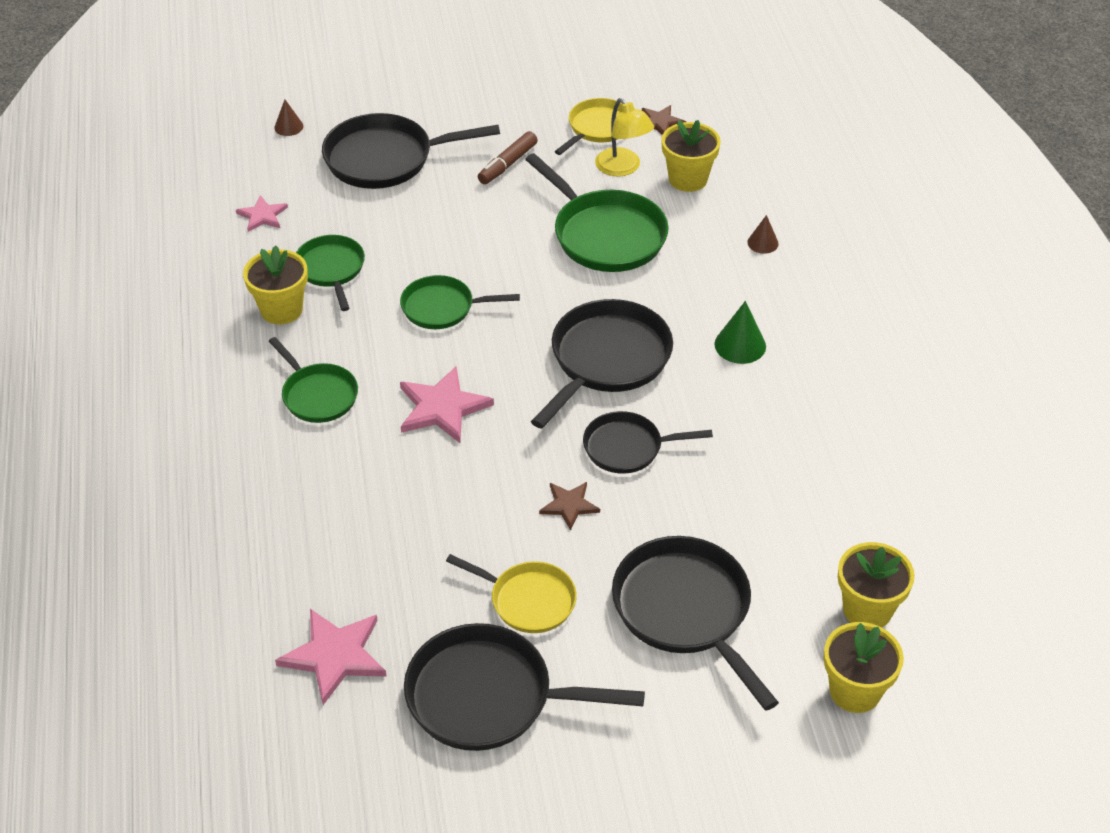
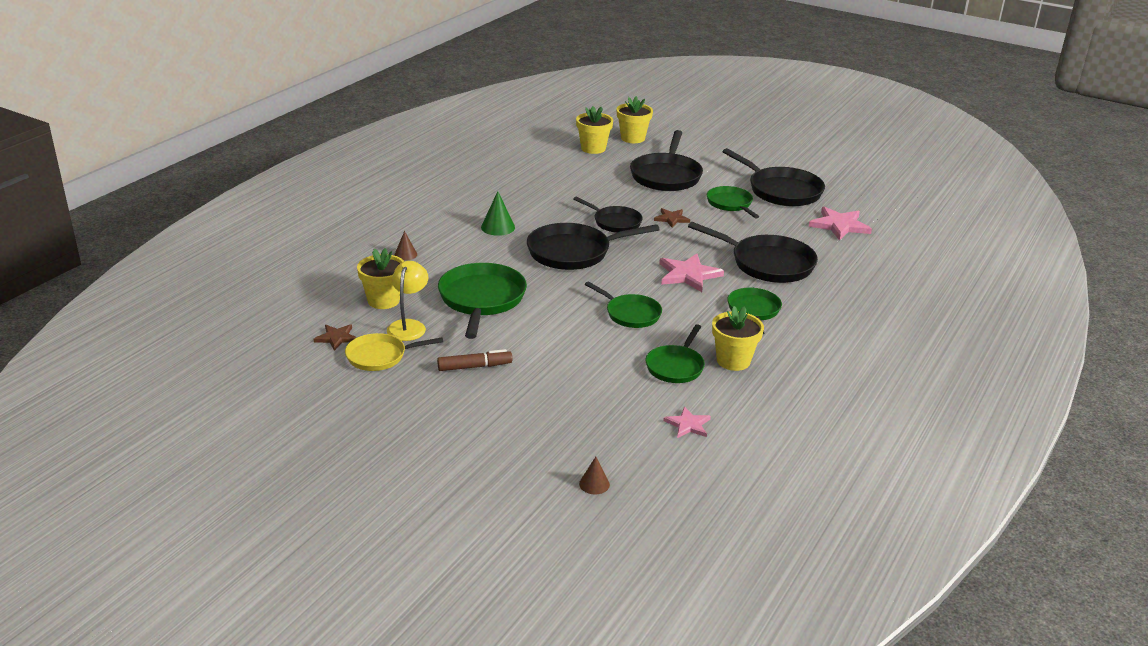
camera: 140 degrees left, 15 degrees down
black pan [322,113,500,189] -> black pan moved to [688,222,818,283]
yellow pan [446,554,577,633] -> green pan [707,186,760,219]

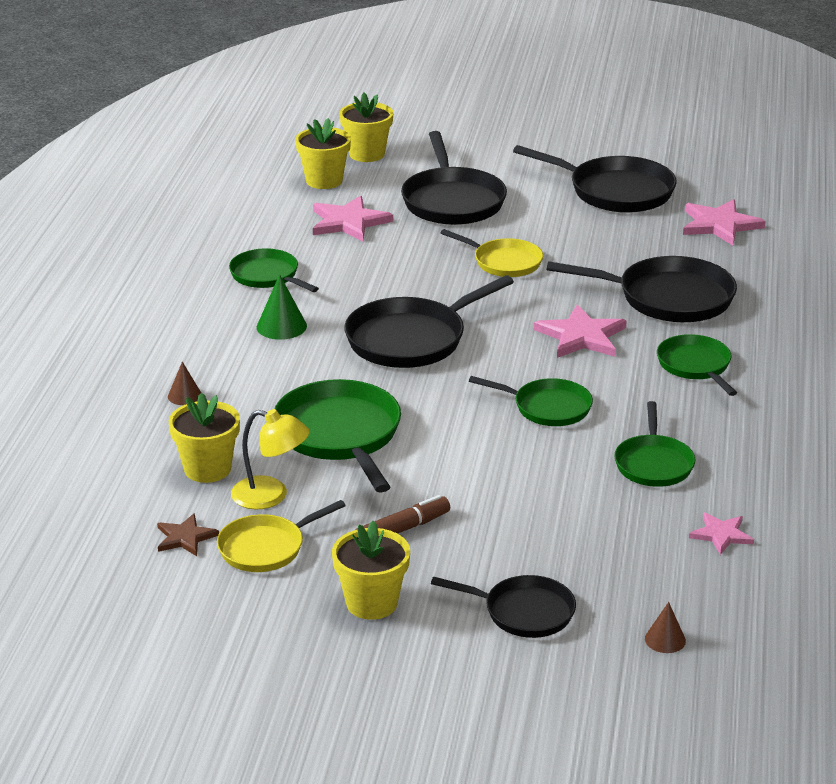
camera: 20 degrees left, 0 degrees up
yellow lamp [387,261,428,341] -> yellow lamp turned 120 degrees clockwise [231,409,310,510]
black pan [573,197,643,233] -> black pan moved to [431,575,576,638]
brown star [654,208,690,228] -> yellow pan [441,229,543,277]
green pan [707,186,760,219] -> green pan moved to [229,248,319,292]
yellow flower pot [712,306,764,371] -> yellow flower pot moved to [332,521,410,620]
none -> pink star [313,195,393,242]

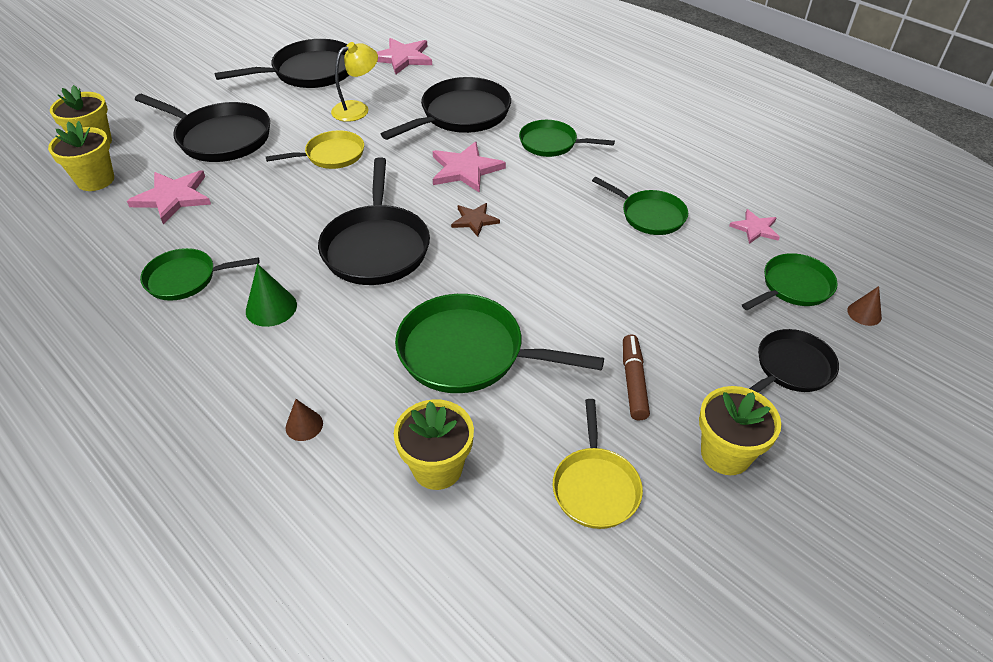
camera: 55 degrees left, 15 degrees up
brown star [157,513,219,556] -> brown star moved to [451,203,500,237]
yellow lamp [231,409,310,510] -> yellow lamp moved to [331,42,378,122]
green pan [469,376,593,426] -> green pan moved to [742,253,838,310]

